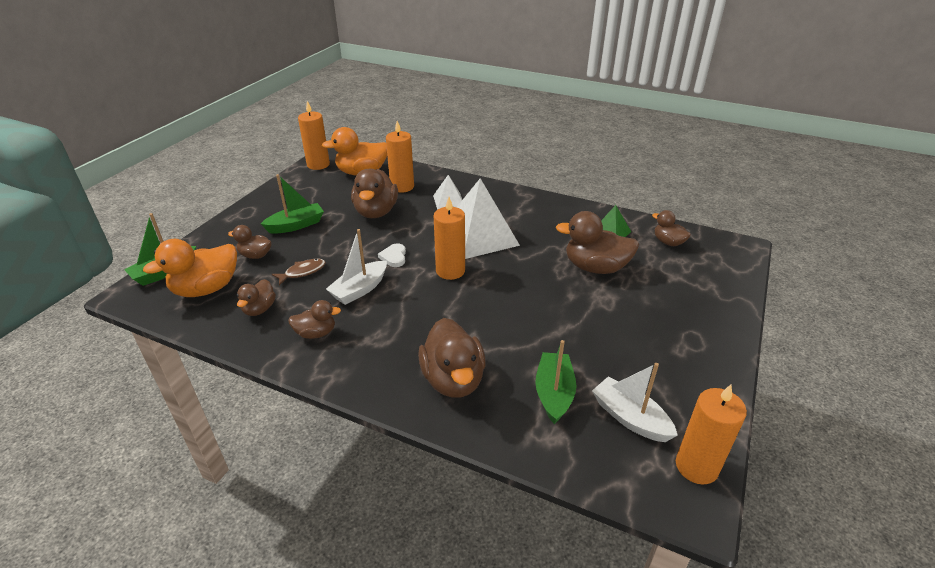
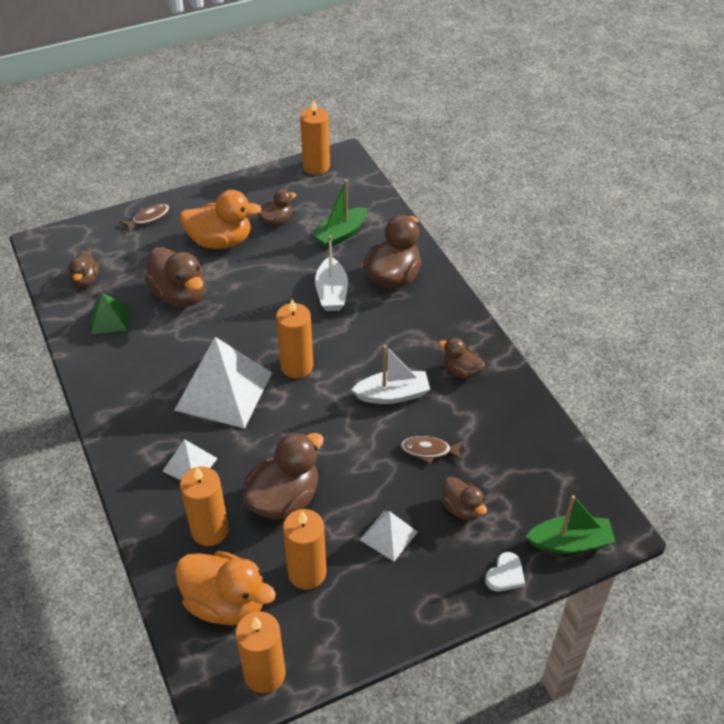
camera: 140 degrees left, 10 degrees up
orange duck [143,239,237,297] -> orange duck moved to [180,190,262,249]
brown duck [237,279,276,316] -> brown duck moved to [258,189,296,226]
green boat [261,174,324,234] -> white pyramid [360,511,417,561]
white heart [378,243,406,267] -> white heart moved to [485,552,525,592]
white boat [592,363,678,442] -> white boat moved to [315,235,348,311]
none -> brown fish [120,204,170,233]
none -> orange candle [283,509,327,590]

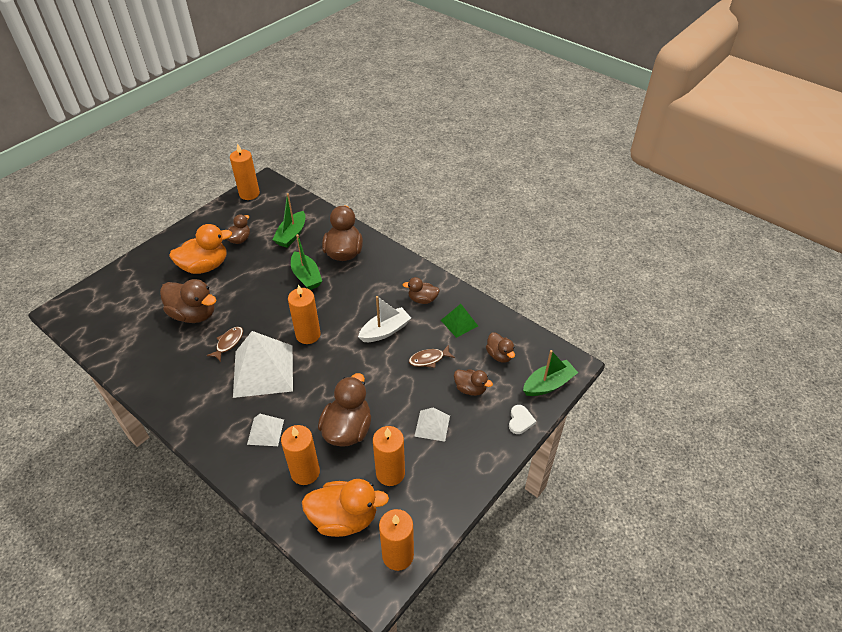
camera: 25 degrees left, 0 degrees up
brown duck [67,251,99,288] -> brown duck moved to [486,332,515,363]
green pyramid [91,293,128,334] -> green pyramid moved to [441,304,478,338]
brown fish [120,204,170,233] -> brown fish moved to [207,327,243,362]
white boat [315,235,348,311] -> green boat [291,234,322,290]

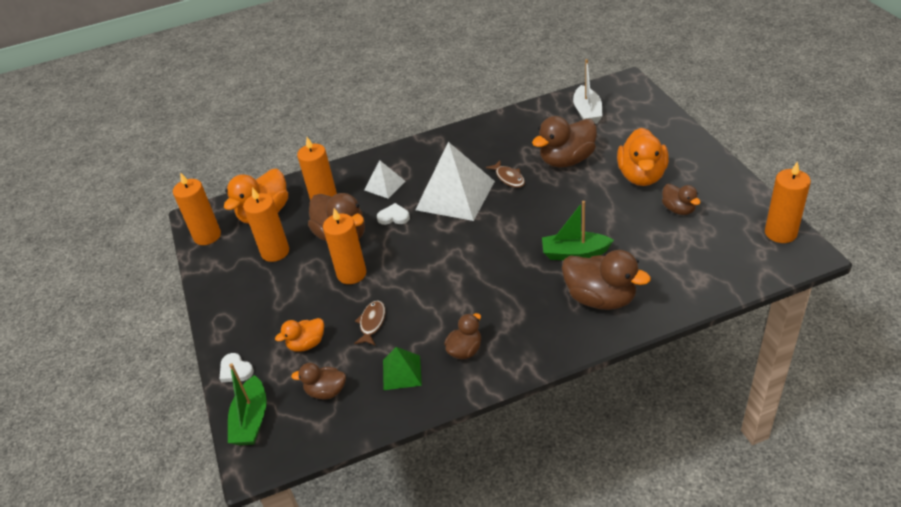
camera: 125 degrees right, 5 degrees down
green boat [272,193,305,248] -> none
orange candle [288,285,321,344] -> orange candle moved to [323,208,366,284]
white boat [358,296,411,342] -> white boat moved to [573,59,603,124]
white pyramid [414,408,450,442] -> none
brown duck [454,369,493,396] -> orange duck [275,318,324,352]
none -> white heart [377,203,410,225]

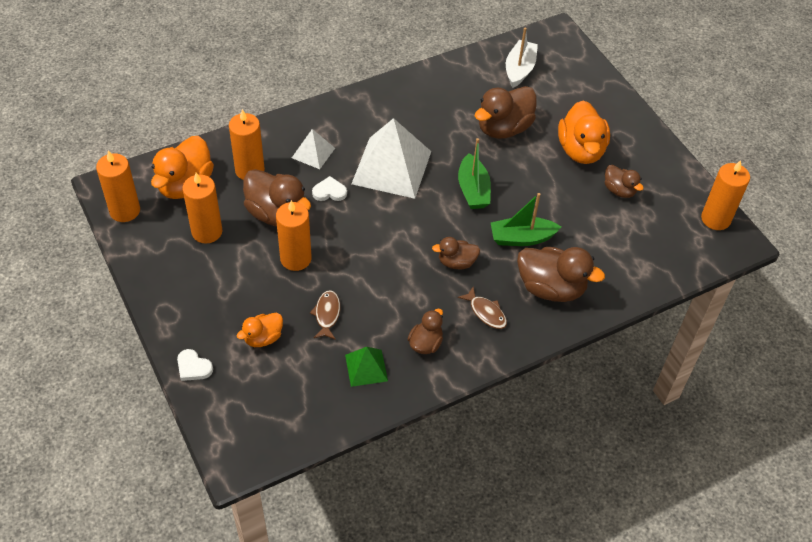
camera: 15 degrees left, 10 degrees up
green boat [228,363,267,445] -> green boat moved to [458,138,491,209]
brown duck [291,363,346,399] -> brown duck moved to [432,237,480,269]
brown fish [486,160,525,188] -> brown fish moved to [458,287,507,329]
white boat [573,59,603,124] -> white boat turned 150 degrees counterclockwise [506,27,538,88]

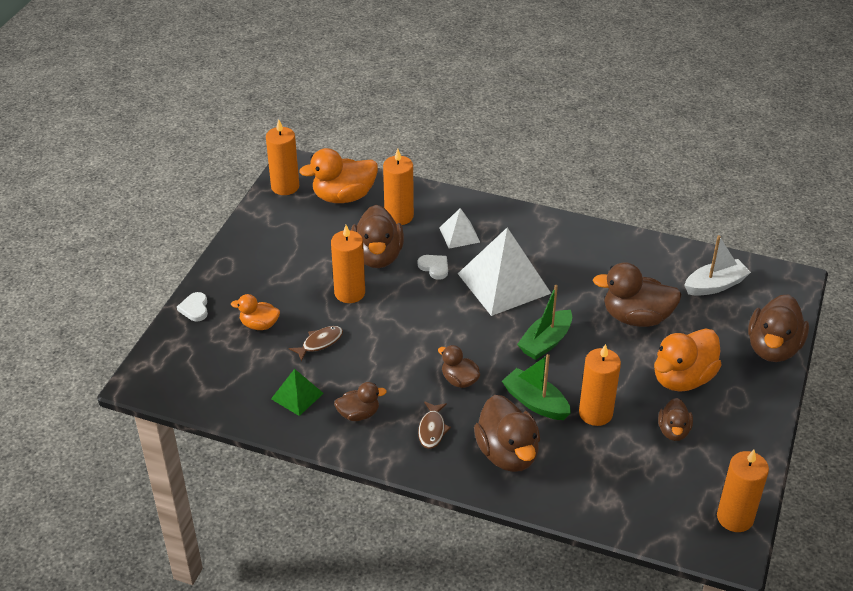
camera: 50 degrees right, 10 degrees down
orange candle [182,172,222,243] -> orange candle moved to [579,344,621,426]
none -> brown duck [748,294,809,362]

